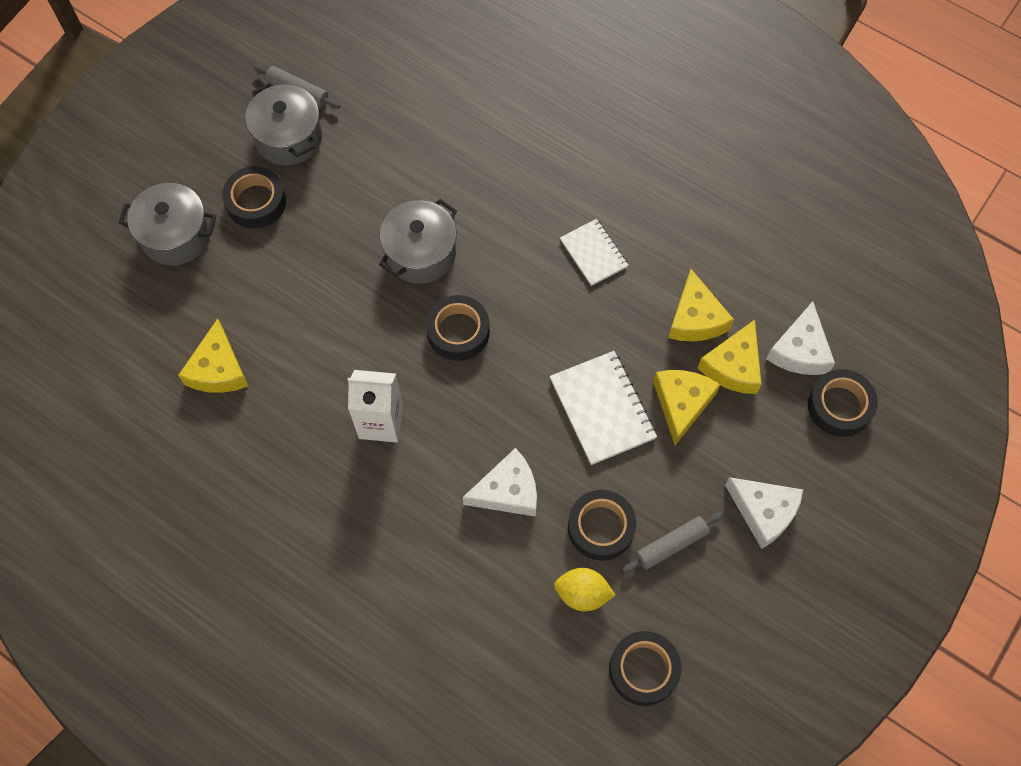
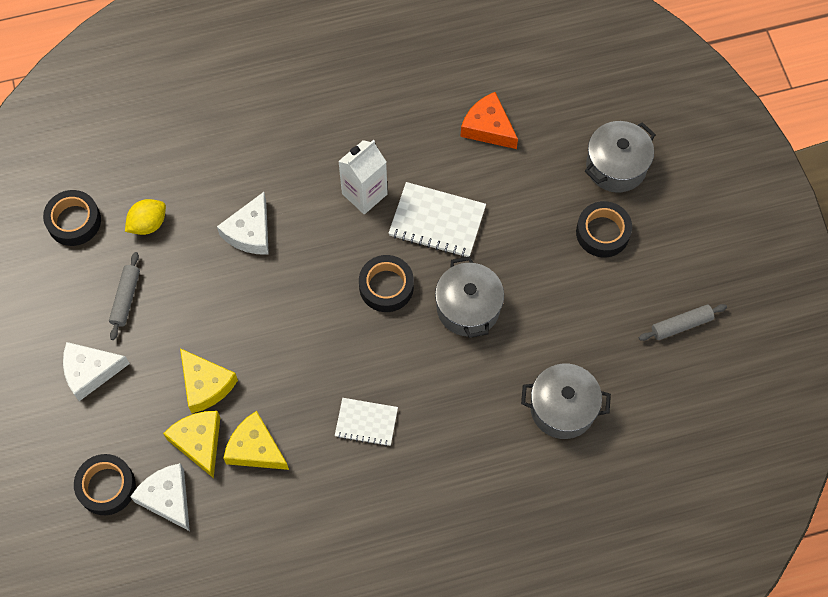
camera: 130 degrees right, 0 degrees up
yellow cheese [178,318,248,393] -> orange cheese [461,92,518,149]
grey pot [245,82,322,165] -> grey pot moved to [521,364,611,439]
white notebook [550,351,657,465] -> white notebook moved to [388,182,486,258]
black tape [568,490,636,561] -> none

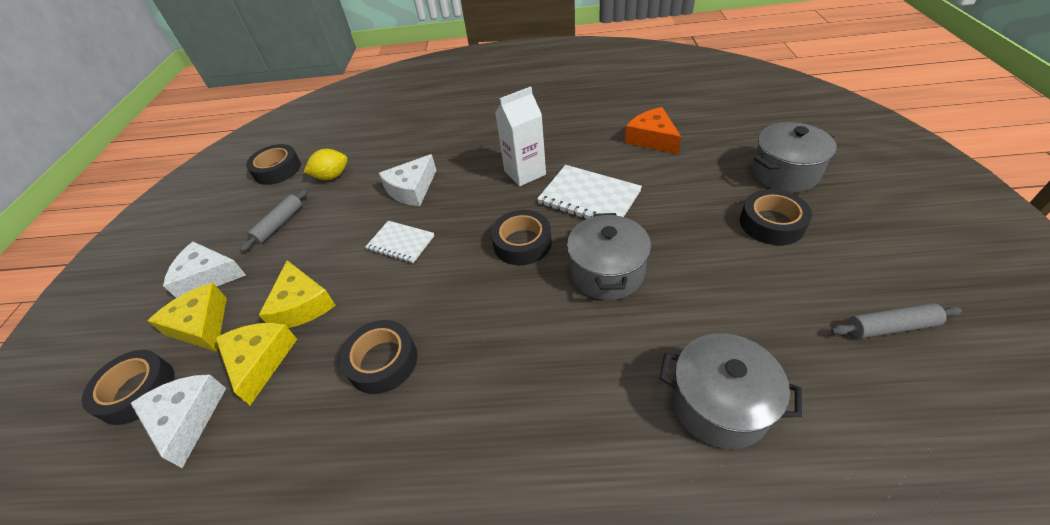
camera: 20 degrees right, 20 degrees down
yellow cheese [224,411,289,470] -> yellow cheese moved to [148,283,227,352]
white notebook [335,398,398,446] -> white notebook moved to [365,221,434,263]
none -> black tape [339,320,417,394]

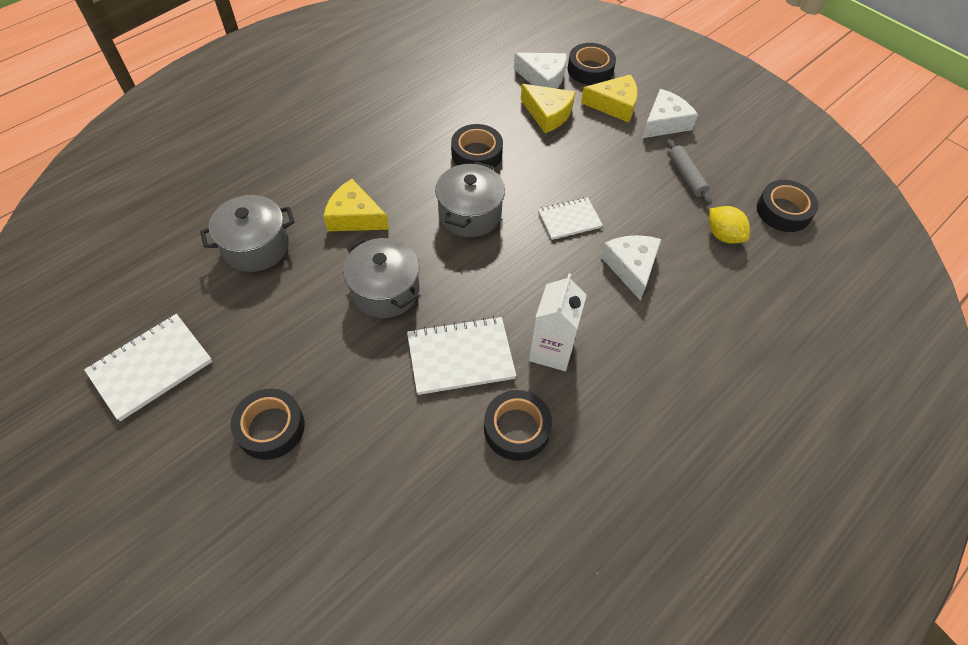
camera: 130 degrees right, 10 degrees up
yellow cheese [259,260,336,328] -> yellow cheese moved to [323,179,389,231]
yellow lemon [304,149,348,180] -> yellow lemon turned 60 degrees counterclockwise [709,206,750,244]
black tape [491,210,552,265] -> black tape moved to [484,390,552,461]
orange cheese [625,107,681,154] -> none
grey pot [751,122,837,192] -> grey pot moved to [435,162,505,237]
grey rolling pin [831,303,962,339] -> white notebook [84,314,212,421]

